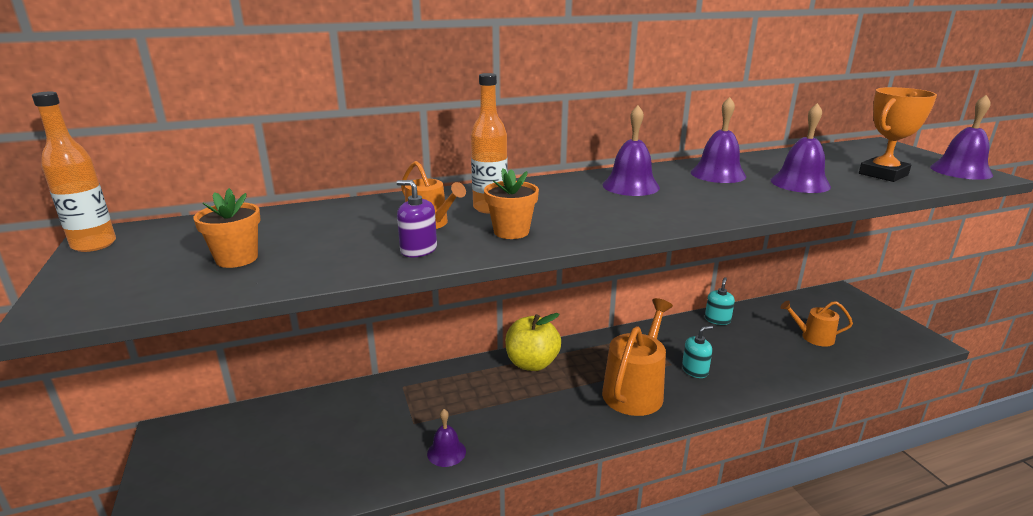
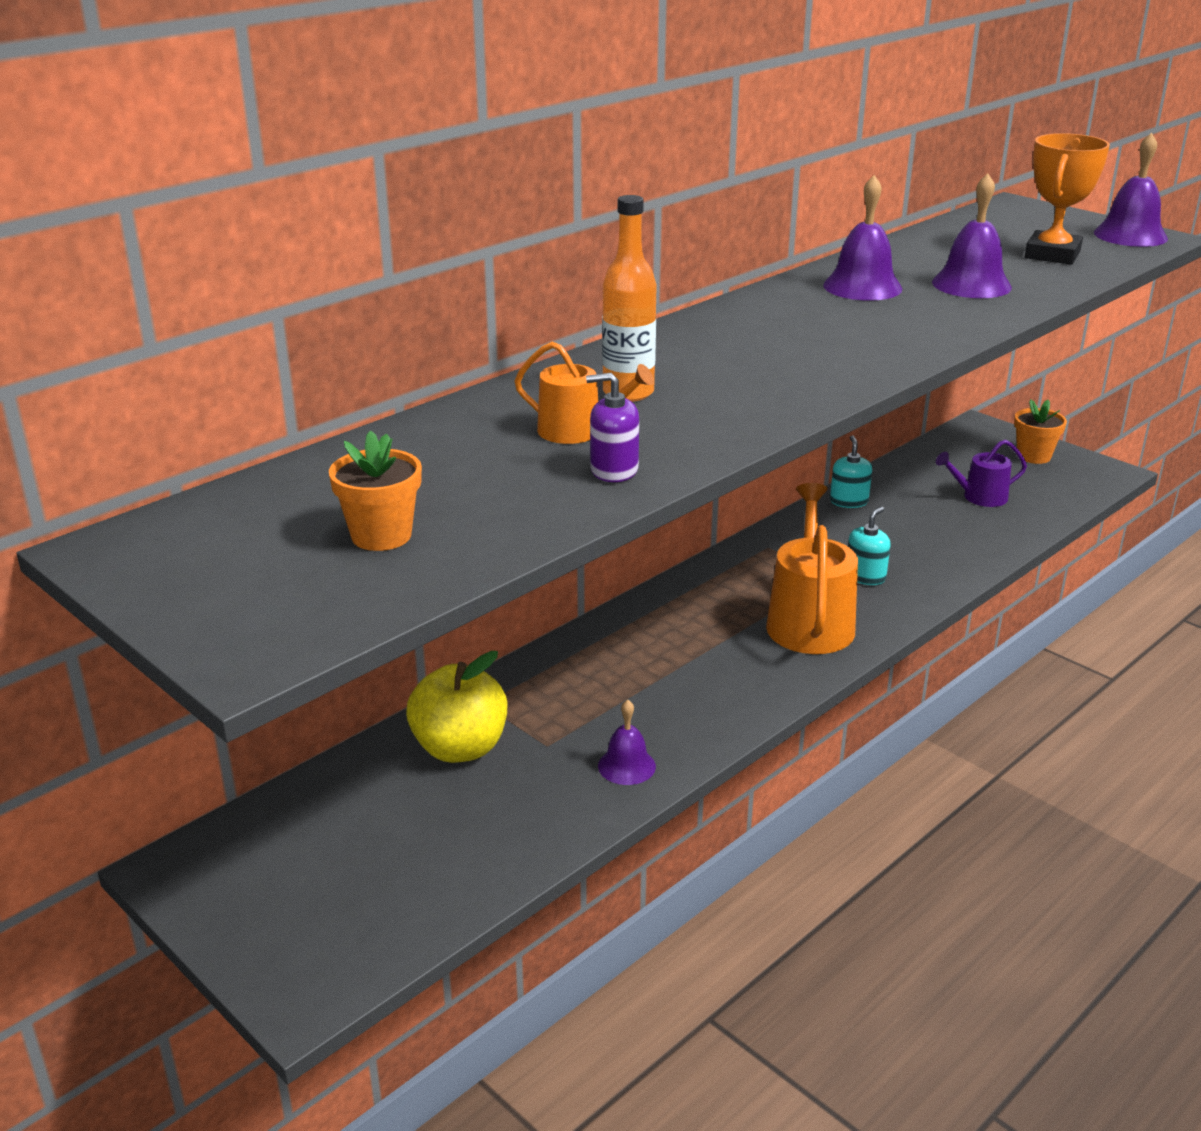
camera: 25 degrees left, 5 degrees up
orange bottle [32,92,116,252] -> none
orange flower pot [484,168,539,239] -> orange flower pot moved to [1014,400,1067,464]
yellow apple [505,313,561,371] -> yellow apple moved to [406,651,508,763]
purple bell [603,105,660,196] -> none
orange watering can [780,301,853,347] -> purple watering can [936,440,1027,507]

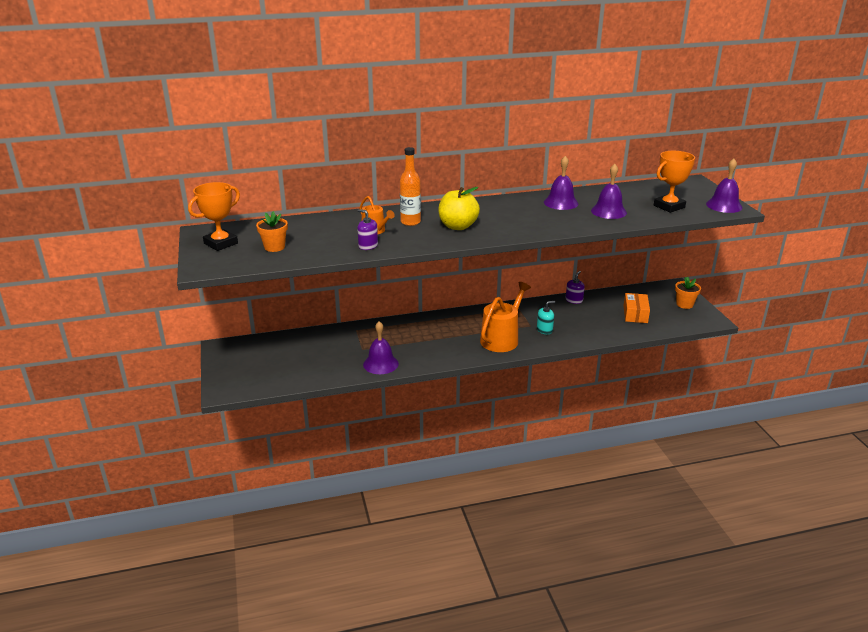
camera: 30 degrees right, 0 degrees up
yellow apple [406,651,508,763] -> yellow apple moved to [438,187,480,230]
purple bell [598,700,656,785] -> purple bell [363,321,399,374], size x1.57
turquoise soap dispenser [830,435,872,508] -> purple soap dispenser [566,271,585,304]
purple watering can [936,440,1027,507] -> orange box [623,293,650,323]
none -> orange trophy [188,182,240,251]

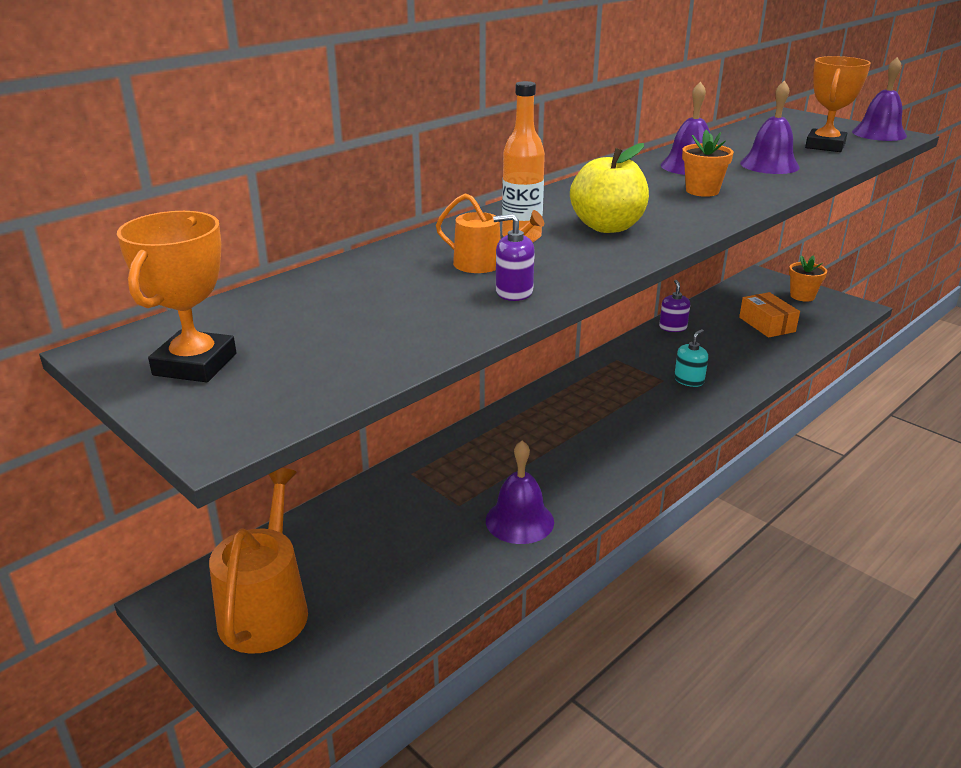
camera: 30 degrees left, 0 degrees up
orange flower pot [256,211,288,252] -> orange flower pot moved to [682,130,734,197]
orange watering can [480,282,531,352] -> orange watering can moved to [209,468,308,654]

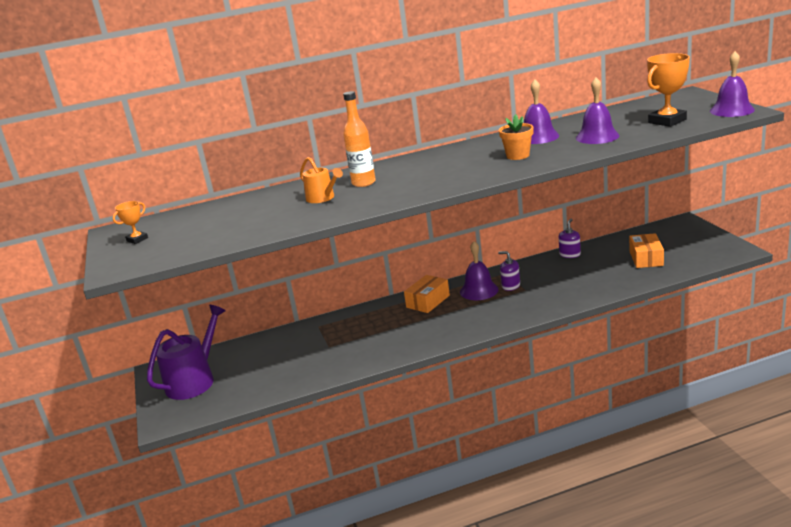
camera: 30 degrees right, 5 degrees down
orange trophy [117,211,236,382] -> orange trophy [113,201,148,244], size x0.52
orange watering can [209,468,308,654] -> purple watering can [147,305,226,400]
purple bell [486,440,554,544] -> purple bell moved to [460,241,499,300]
purple soap dispenser [493,214,535,301] -> purple soap dispenser moved to [498,251,520,291]
yellow apple [570,143,649,233] -> none
turquoise soap dispenser [674,329,708,387] -> none
orange flower pot [789,255,827,302] -> none
none -> orange box [404,275,450,313]

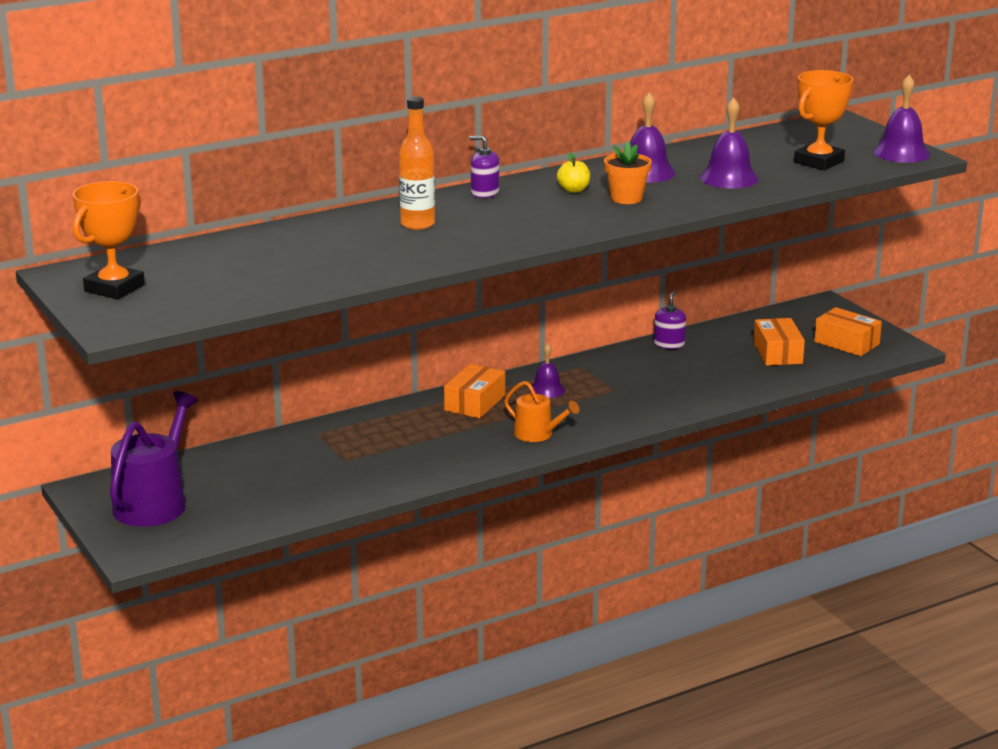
camera: 15 degrees left, 0 degrees up
orange trophy [113,201,148,244] -> orange trophy [72,181,145,300], size x1.91
orange watering can [300,157,343,203] -> orange watering can moved to [504,381,579,442]
purple bell [460,241,499,300] -> purple bell [529,343,565,398], size x0.64
purple soap dispenser [498,251,520,291] -> purple soap dispenser moved to [469,136,499,198]
none -> yellow apple [557,153,590,193]
none -> orange box [814,307,882,356]

